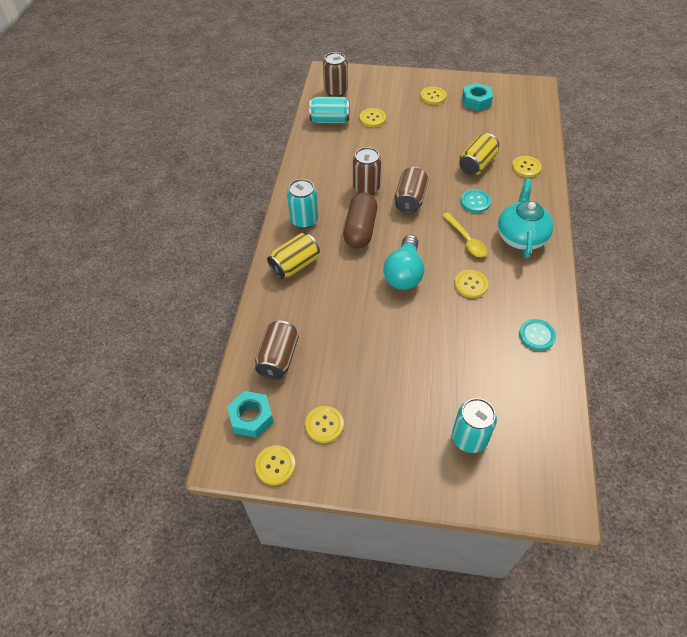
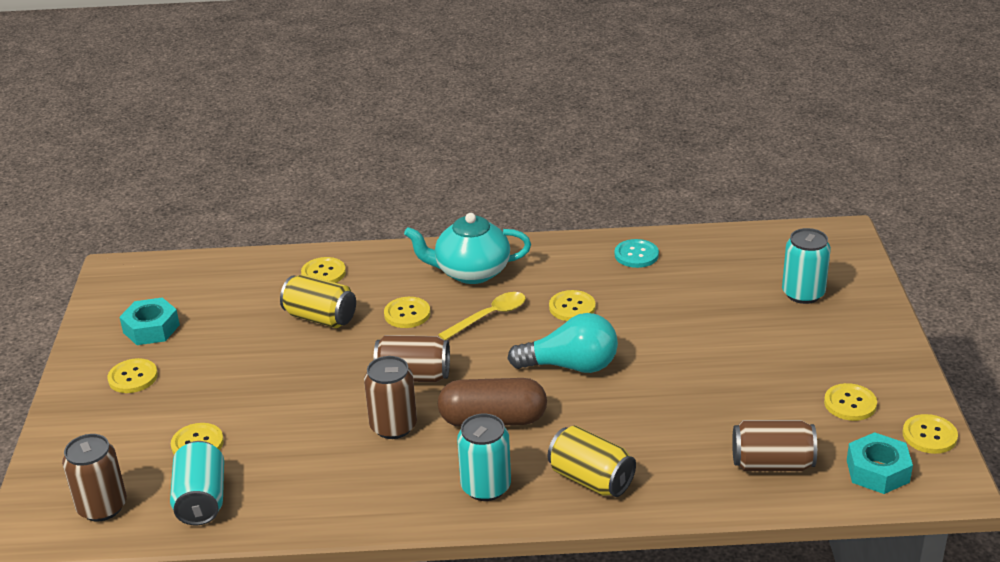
camera: 100 degrees left, 20 degrees down
turquoise button [460,189,491,213] -> yellow button [384,297,430,328]

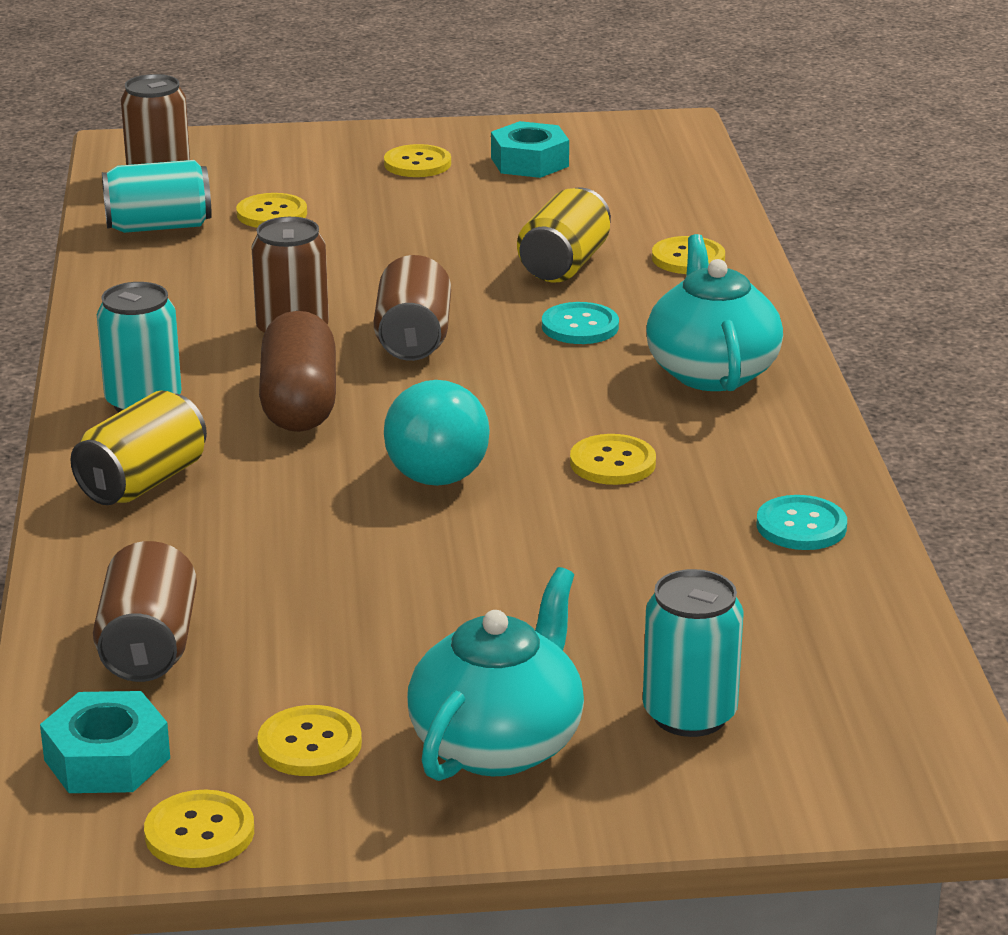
camera: 85 degrees right, 5 degrees down
yellow button [384,297,430,328] -> turquoise button [542,302,619,344]
yellow spoon [438,292,526,340] -> none
none -> turquoise teapot [407,567,584,781]

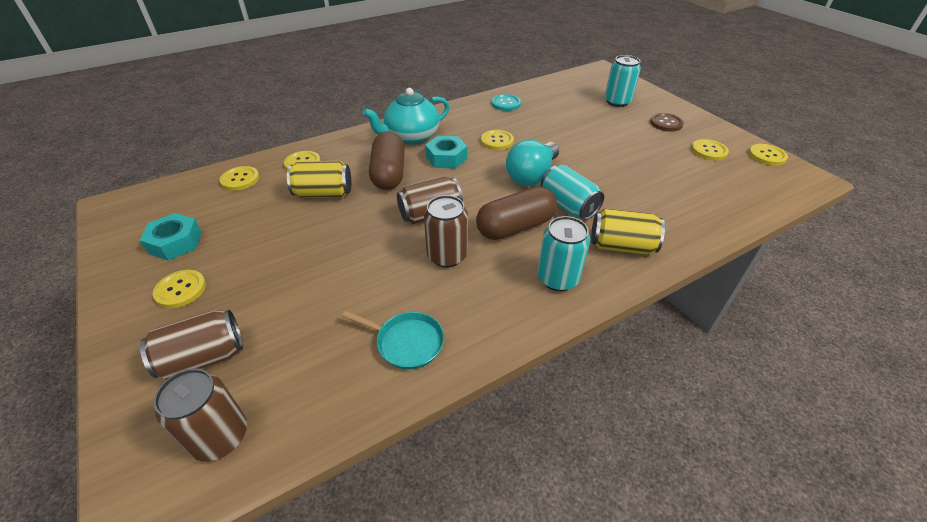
camera: 115 degrees left, 15 degrees up
turquoise nut [40,691,170,793] -> turquoise nut moved to [425,136,467,169]
brown can [93,541,197,682] -> brown can moved to [140,310,243,380]
turquoise can [102,160,212,233] -> turquoise can moved to [541,165,604,220]
yellow button [236,193,307,228] -> yellow button moved to [220,166,259,191]
turquoise light bulb [384,380,490,486] -> turquoise light bulb turned 150 degrees clockwise [506,140,559,186]
turquoise teapot [407,567,584,781] -> brown button [650,113,684,132]
turquoise button [542,302,619,344] -> brown capsule [369,132,405,190]
none -> turquoise pan [342,311,444,369]

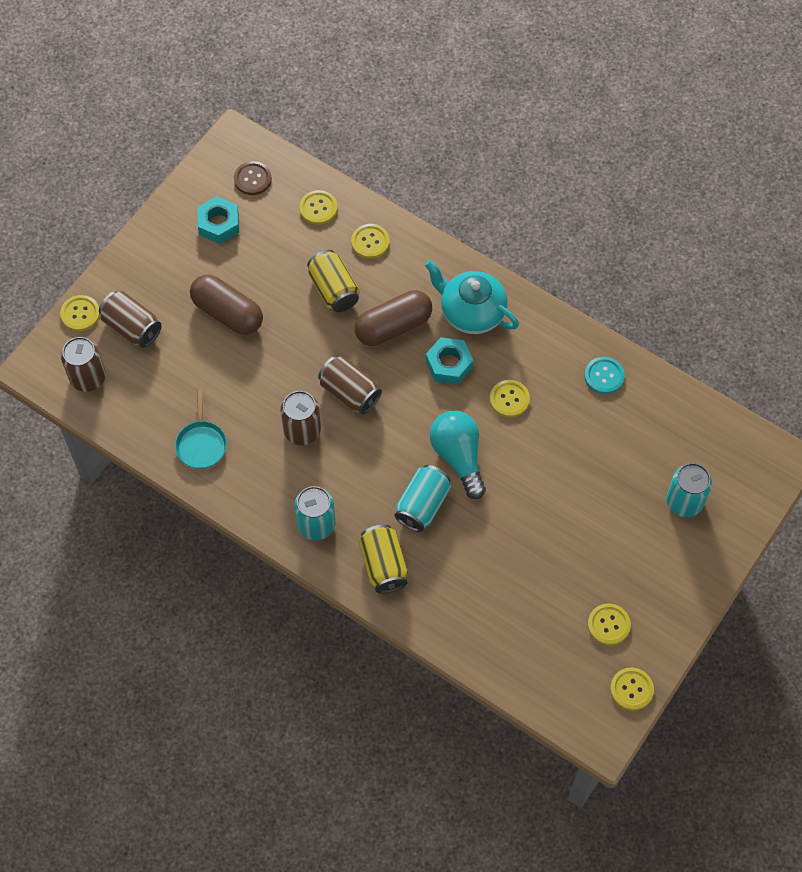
camera: 65 degrees right, 20 degrees up
yellow button [153,270,206,308] -> yellow button moved to [60,295,100,331]
brown capsule [476,186,557,240] -> brown capsule moved to [190,275,263,335]
turquoise light bulb [506,140,559,186] -> turquoise light bulb turned 60 degrees clockwise [430,411,486,499]
brown button [650,113,684,132] -> brown button moved to [234,161,272,195]

